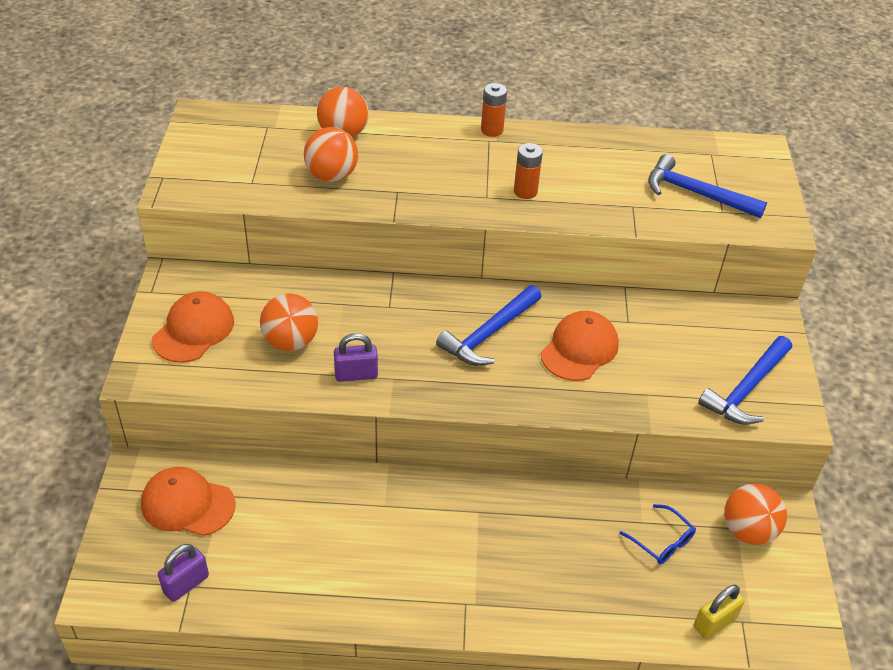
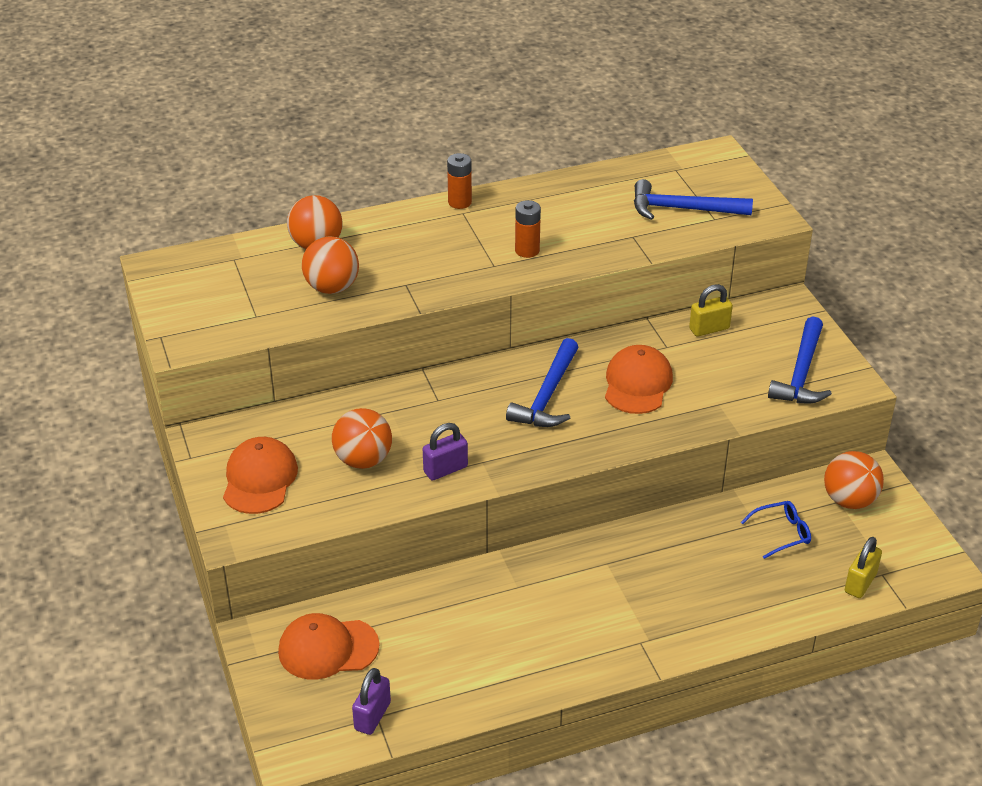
camera: 20 degrees left, 5 degrees down
blue glasses [619,504,696,564] -> blue glasses turned 45 degrees counterclockwise [741,501,811,559]
none -> yellow padlock [689,284,733,337]

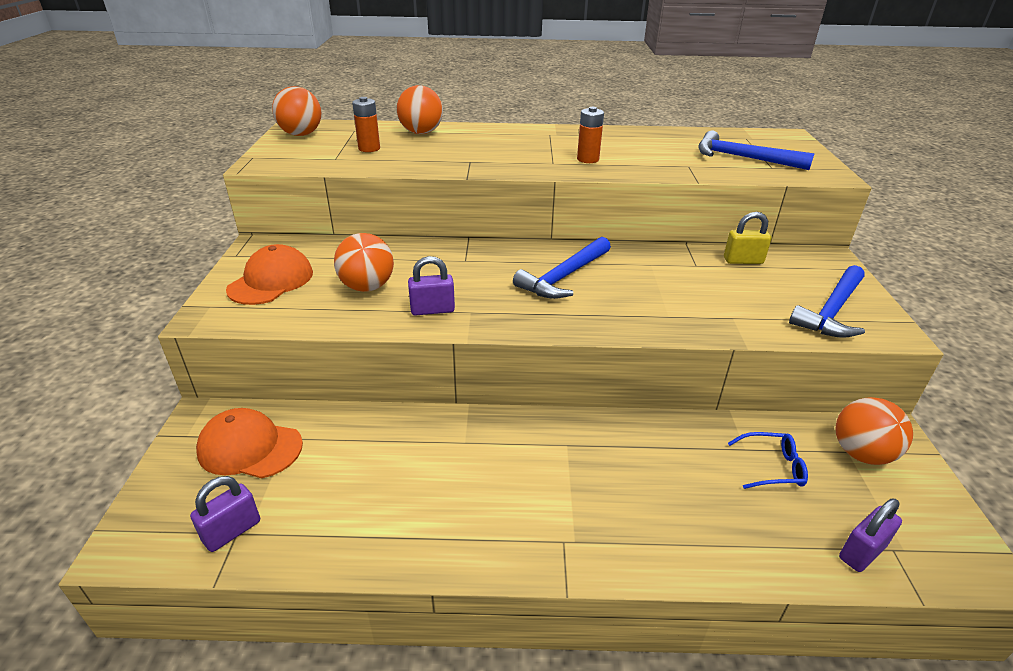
camera: 20 degrees right, 5 degrees down
orange ball [302,236,359,294] -> orange ball moved to [272,86,322,136]
orange battery [447,153,472,209] -> orange battery moved to [352,97,380,152]
orange cap [605,345,673,414] -> none
yellow padlock [845,537,882,598] -> purple padlock [839,499,902,572]

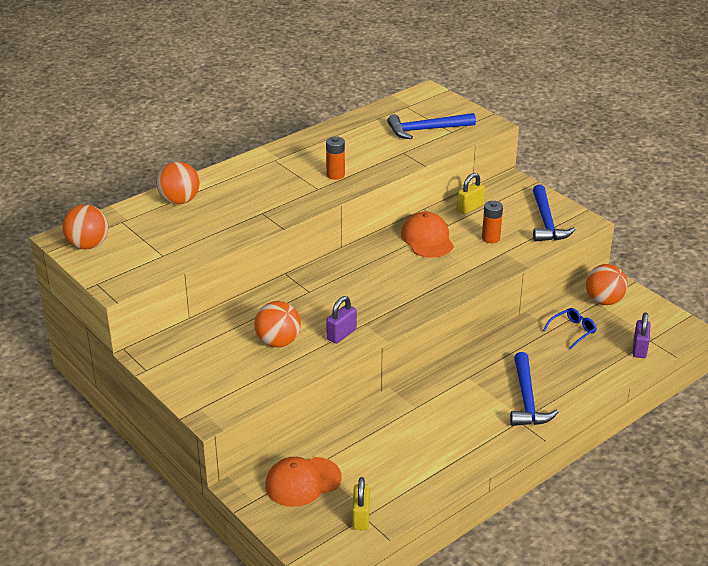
camera: 40 degrees left, 0 degrees up
purple padlock [190,476,260,552] -> yellow padlock [352,477,370,530]
orange cap [226,244,313,305] -> orange cap moved to [401,212,454,258]
orange battery [352,97,380,152] -> orange battery moved to [482,201,503,243]
blue hammer [513,237,611,299] -> blue hammer moved to [510,352,558,426]

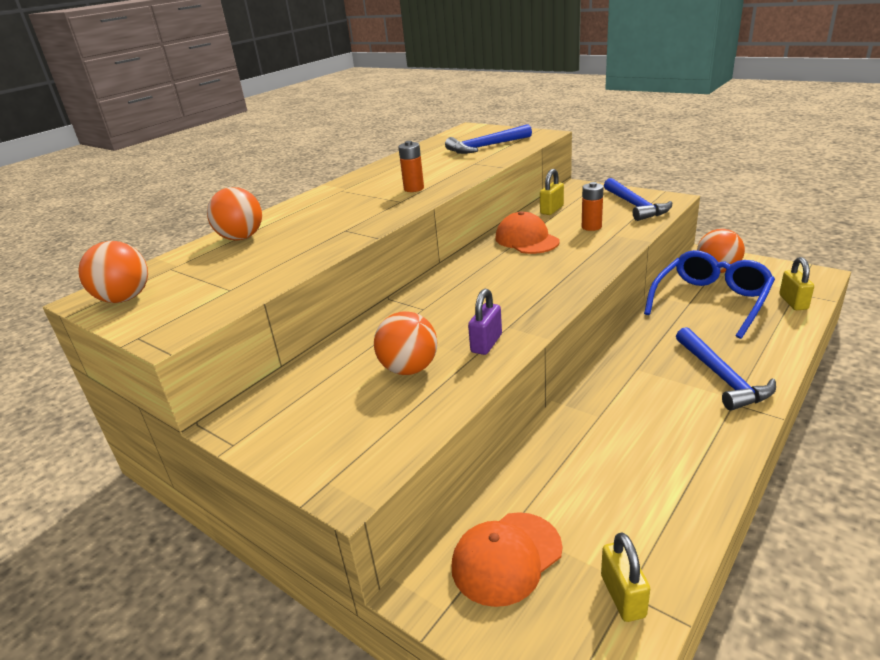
camera: 10 degrees left, 5 degrees down
blue glasses [543,308,597,349] -> blue glasses [644,250,775,339], size x2.17
purple padlock [633,312,651,358] -> yellow padlock [779,257,814,310]

